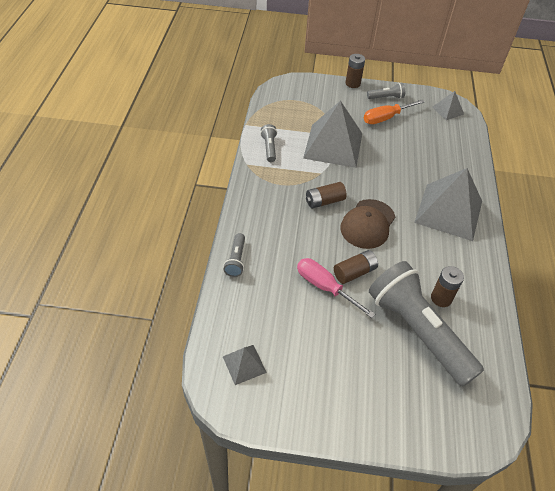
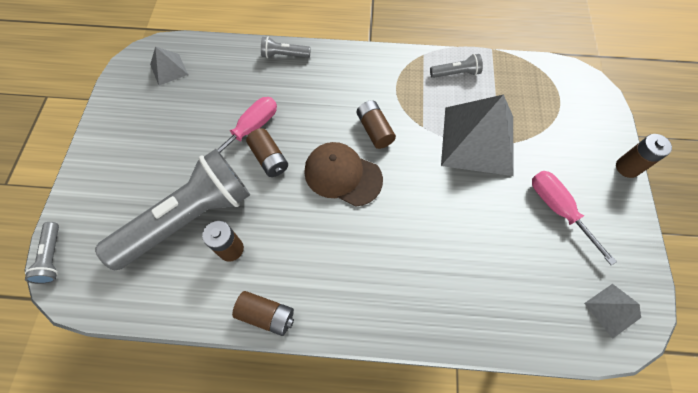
camera: 90 degrees right, 15 degrees up
orange screwdriver [364,99,425,124] -> pink screwdriver [532,171,617,265]
grey flashlight [367,83,405,99] -> grey flashlight moved to [25,222,59,284]
grey pyramid [414,168,482,241] -> none
none -> brown battery [232,291,294,336]

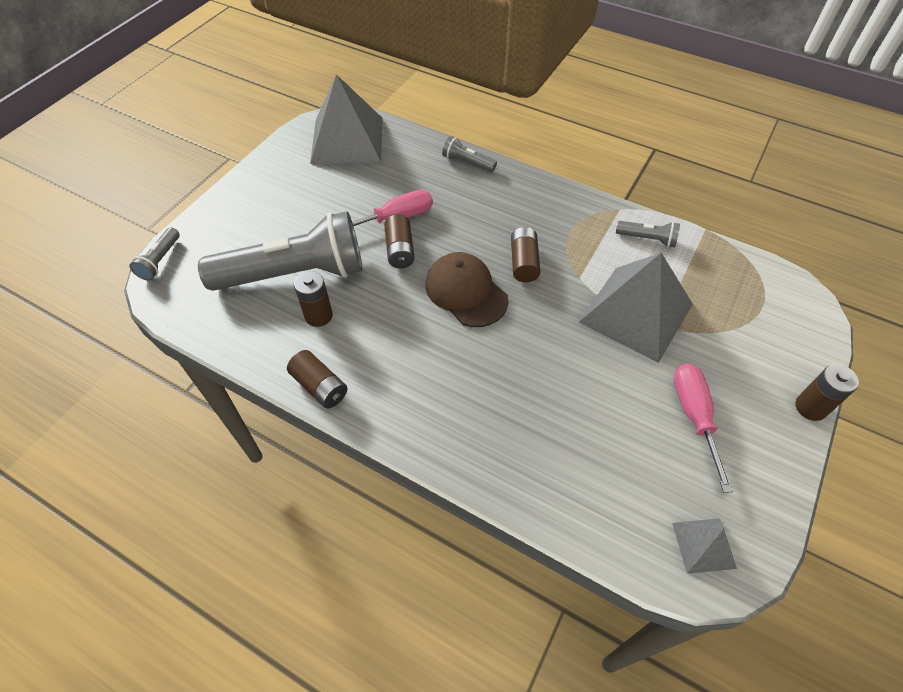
camera: 25 degrees right, 10 degrees down
grey pyramid [150,46,188,86] -> grey pyramid [310,74,382,164], size x2.13

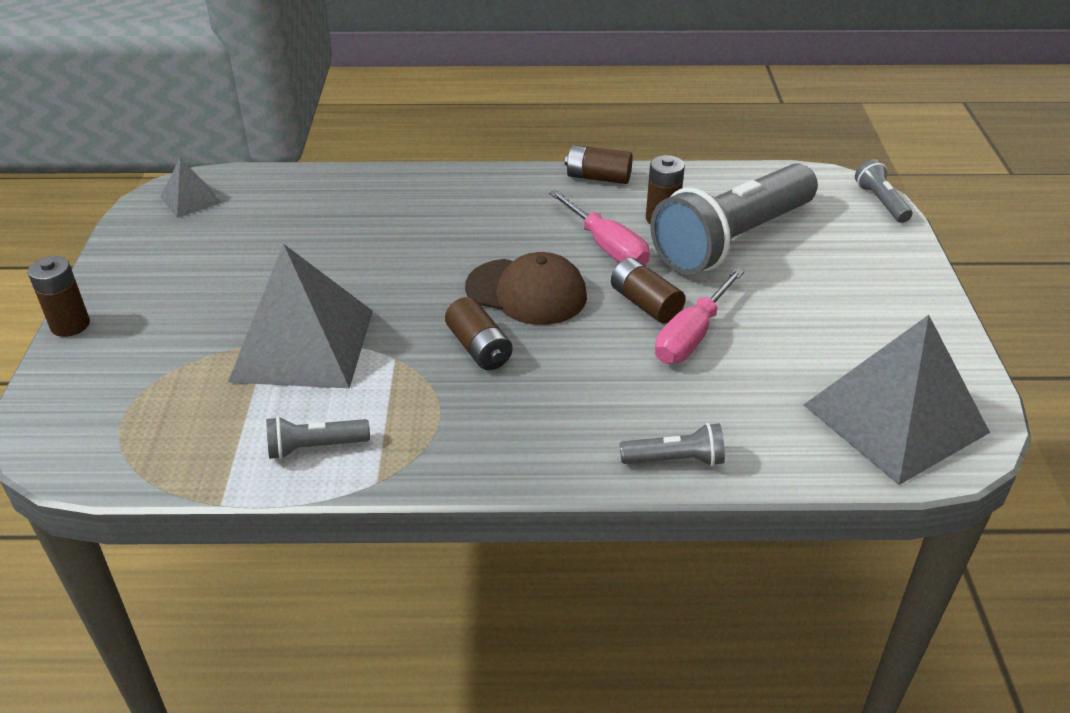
camera: 150 degrees right, 15 degrees down
pink screwdriver [674,363,733,493] -> pink screwdriver moved to [549,190,650,265]

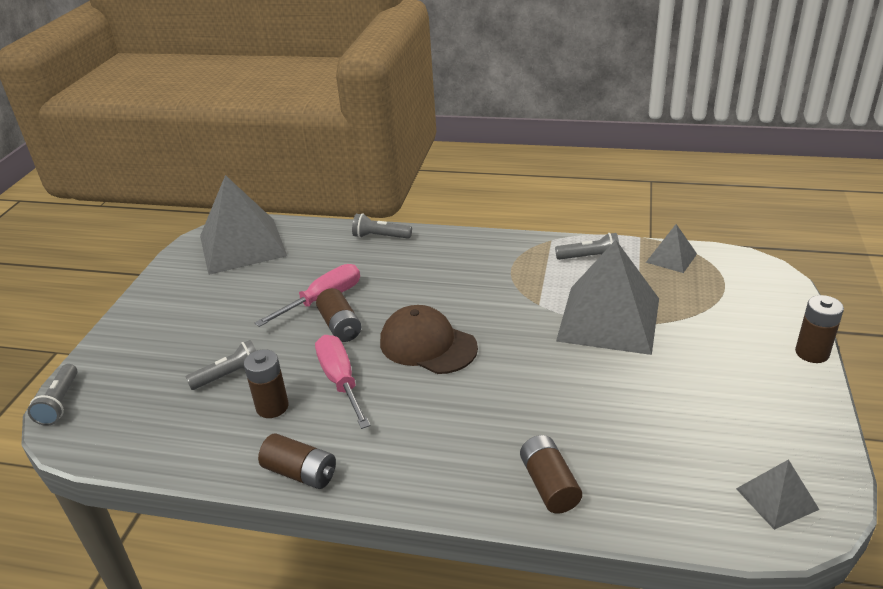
camera: 165 degrees left, 5 degrees down
brown battery [445,297,513,370] -> brown battery moved to [520,435,582,514]
grey flashlight [650,163,818,275] -> grey flashlight [186,340,256,390], size x0.41
none -> grey pyramid [646,224,697,273]

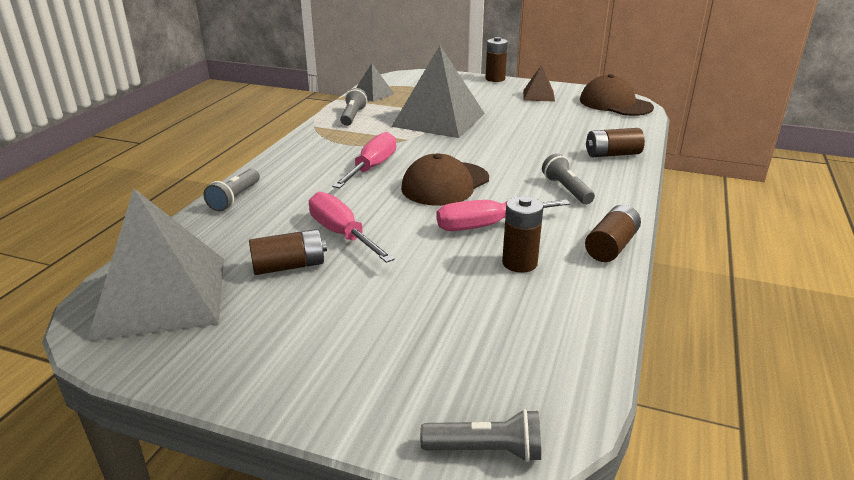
camera: 85 degrees left, 5 degrees down
grey flashlight [186,340,256,390] -> grey flashlight moved to [542,153,595,204]
brown battery [316,288,361,342] -> brown battery moved to [249,229,327,275]
grey pyramid [736,459,820,530] -> brown cap [580,74,654,116]
none -> pink screwdriver [332,132,396,188]
none -> brown pyramid [523,64,555,102]

